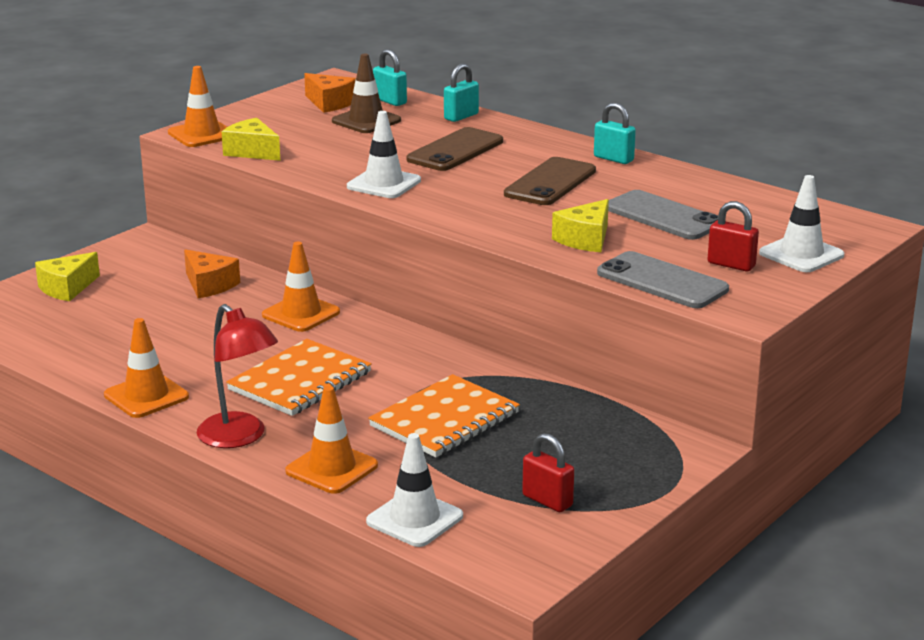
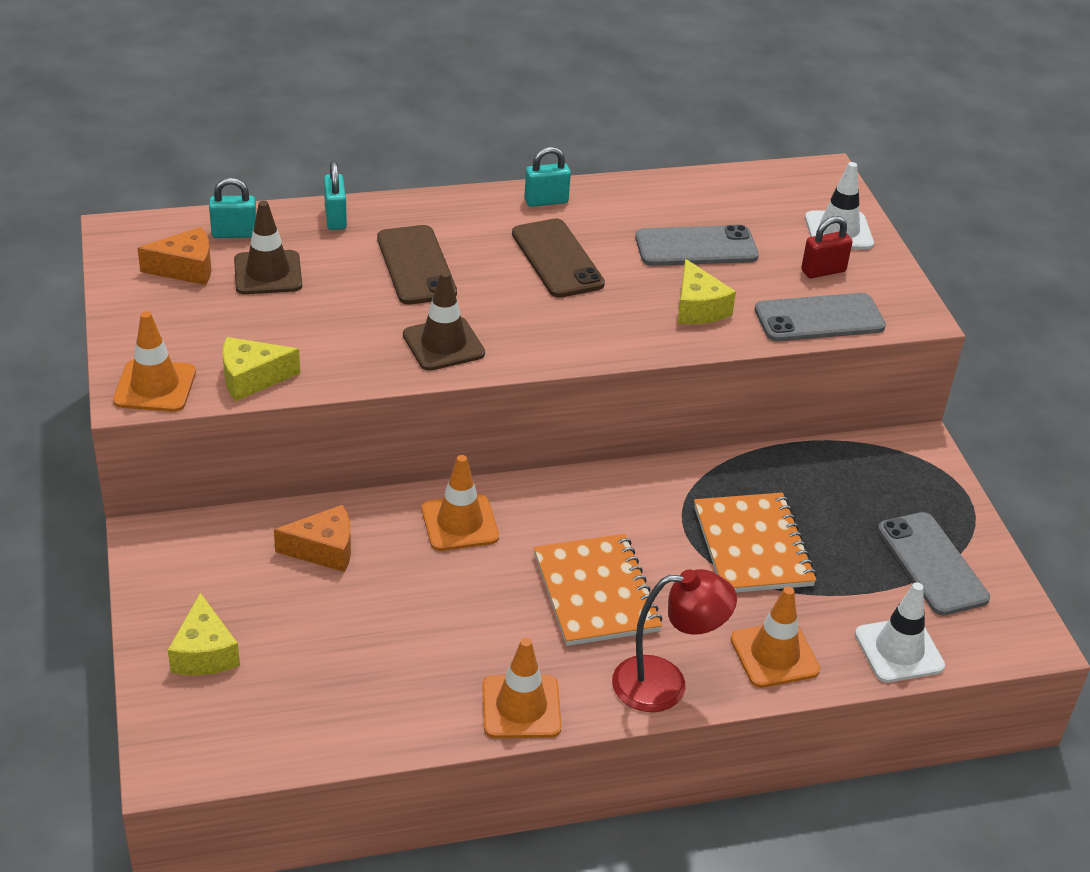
camera: 55 degrees left, 15 degrees up
white traffic cone [347,111,421,198] -> brown traffic cone [403,271,485,371]
red padlock [522,433,574,512] -> grey phone [878,512,990,616]

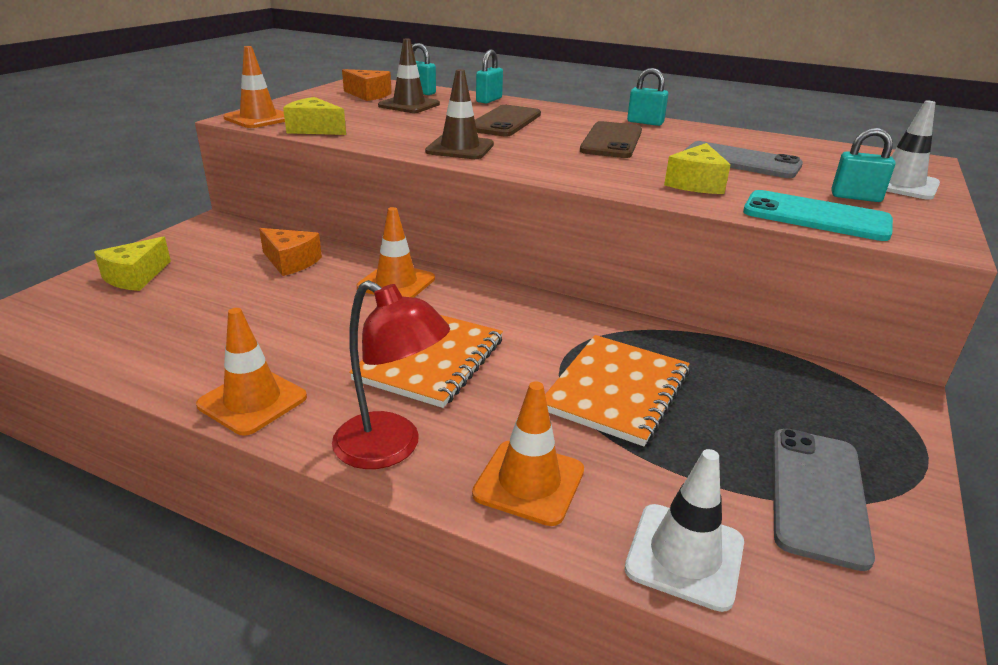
camera: 40 degrees right, 10 degrees down
grey phone [755,293,886,341] -> turquoise phone [743,190,893,241]
red padlock [801,216,853,278] -> turquoise padlock [831,128,895,202]

